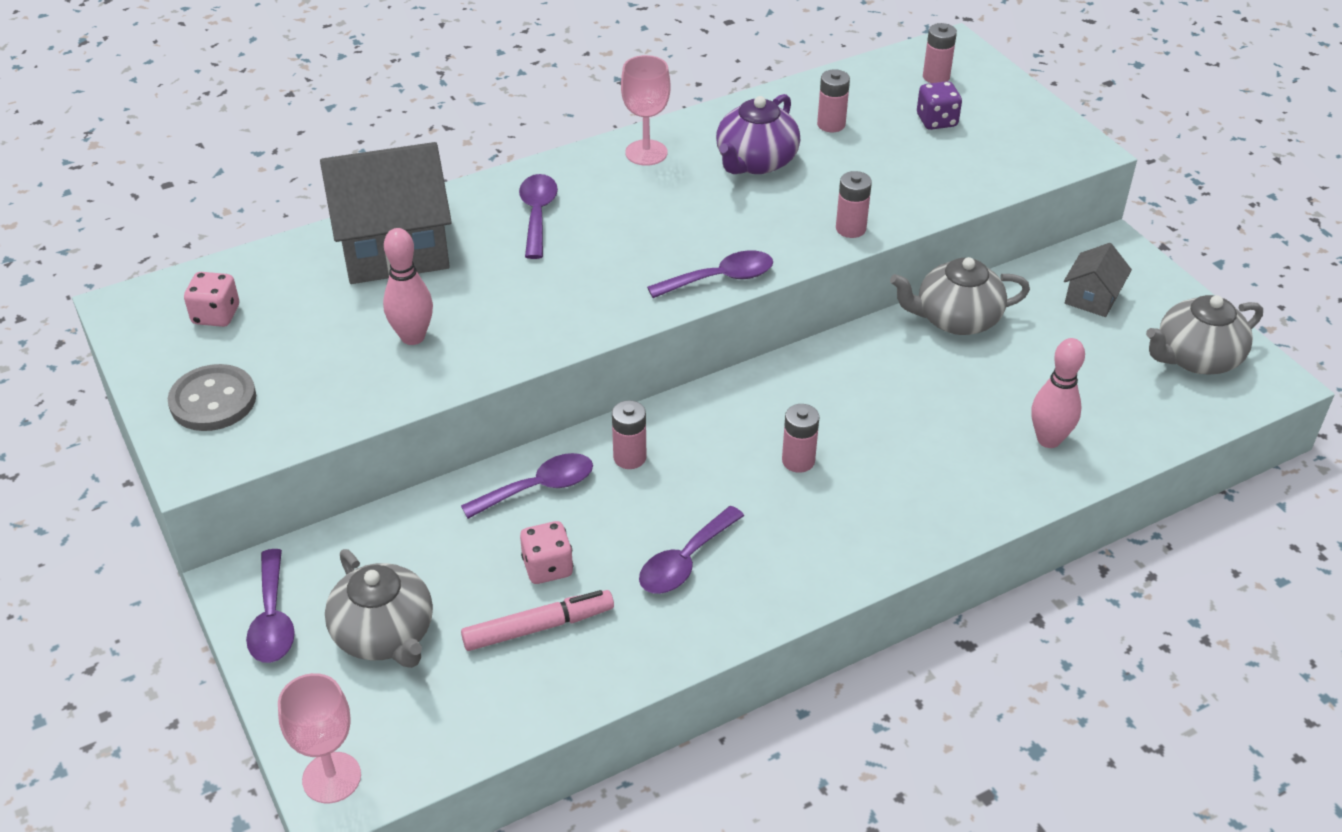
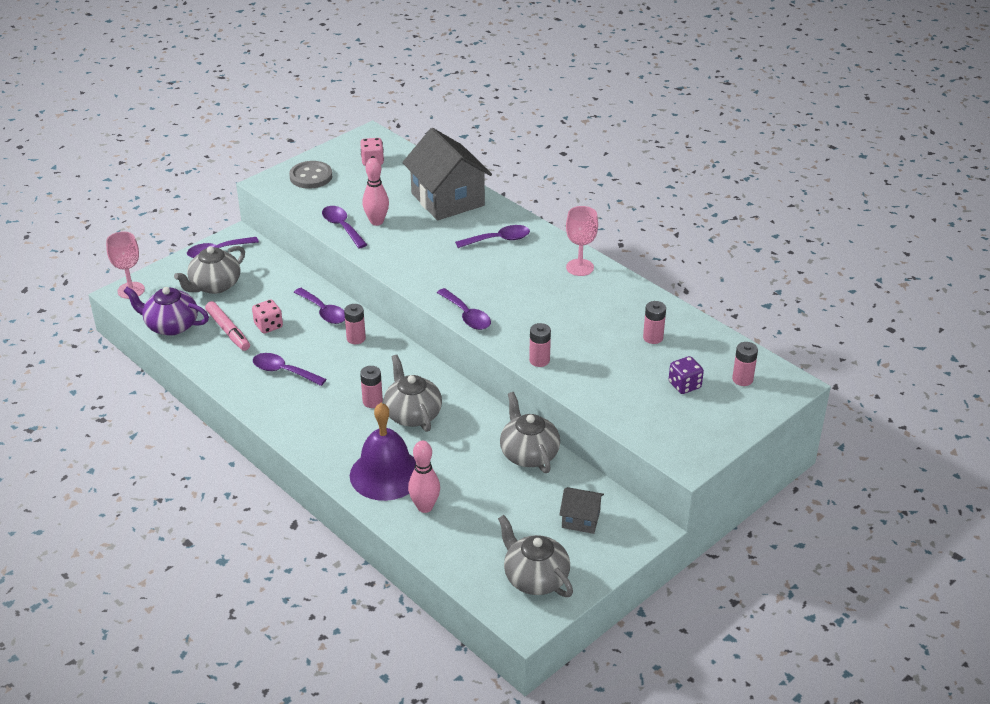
camera: 75 degrees right, 5 degrees down
purple teapot [716,94,800,174] -> purple teapot moved to [123,287,209,336]
none -> purple spoon [322,206,367,248]
none -> purple bell [350,403,416,501]
none -> grey teapot [384,355,442,432]

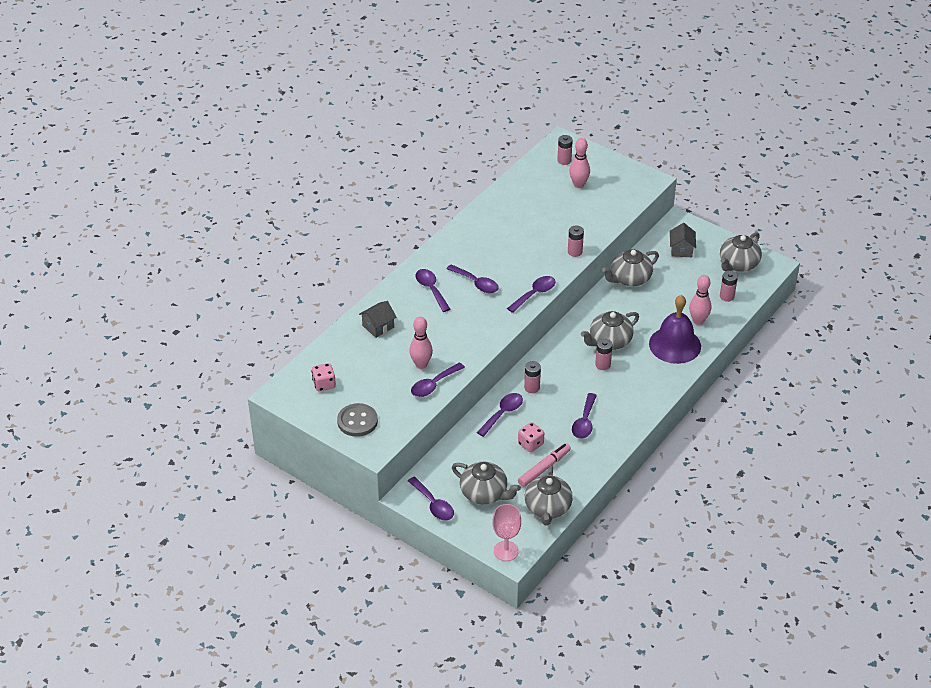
camera: 100 degrees left, 5 degrees up
purple teapot [123,287,209,336] -> grey teapot [525,465,573,525]
grey house [402,128,492,221] -> grey house [359,301,397,338], size x0.48
pink goblet [566,206,598,276] -> none
pink battery [643,301,666,344] -> pink battery moved to [720,271,738,302]
purple dice [669,356,704,394] -> pink bowling pin [569,138,590,188]
none -> purple spoon [446,264,499,293]

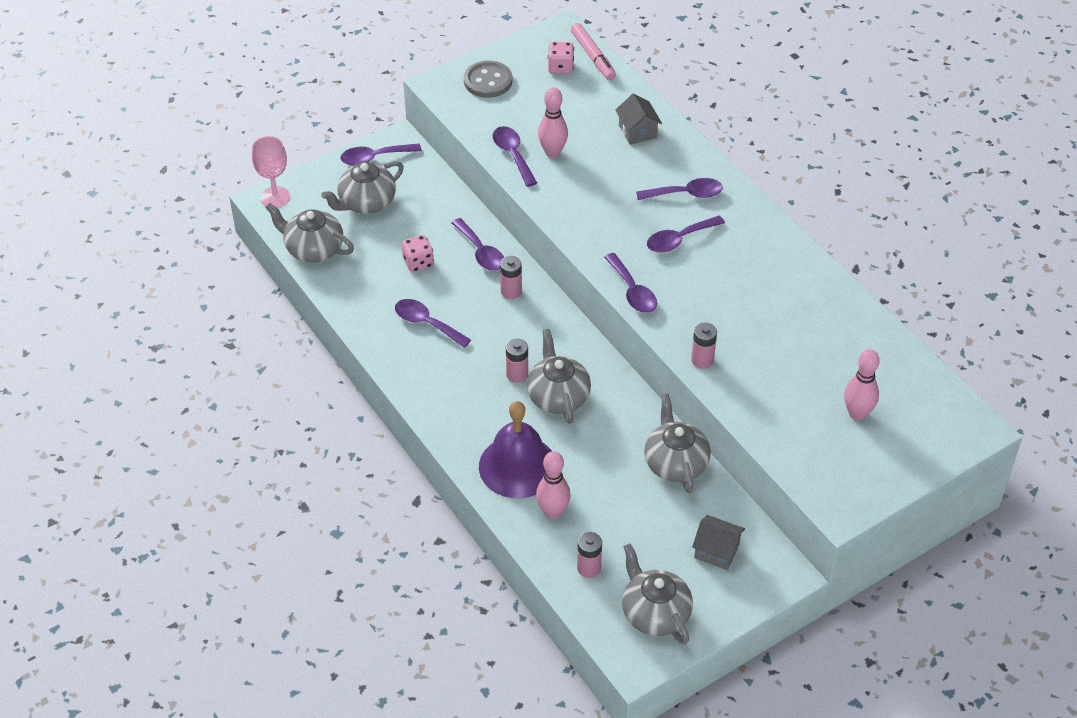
camera: 110 degrees right, 5 degrees up
pink marker [518,443,571,487] -> pink marker moved to [571,23,616,80]
pink battery [557,135,573,165] -> none

